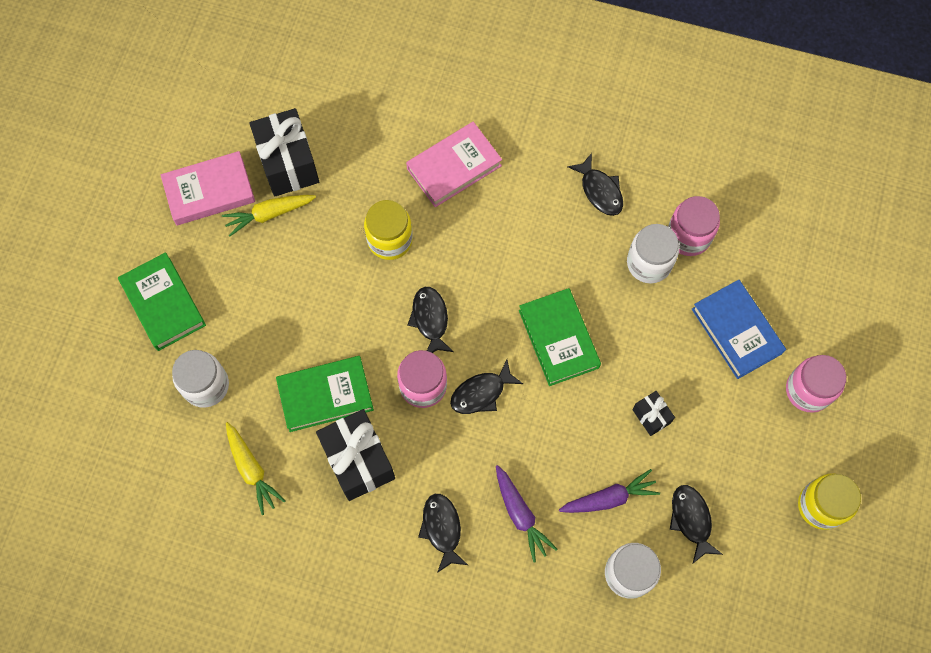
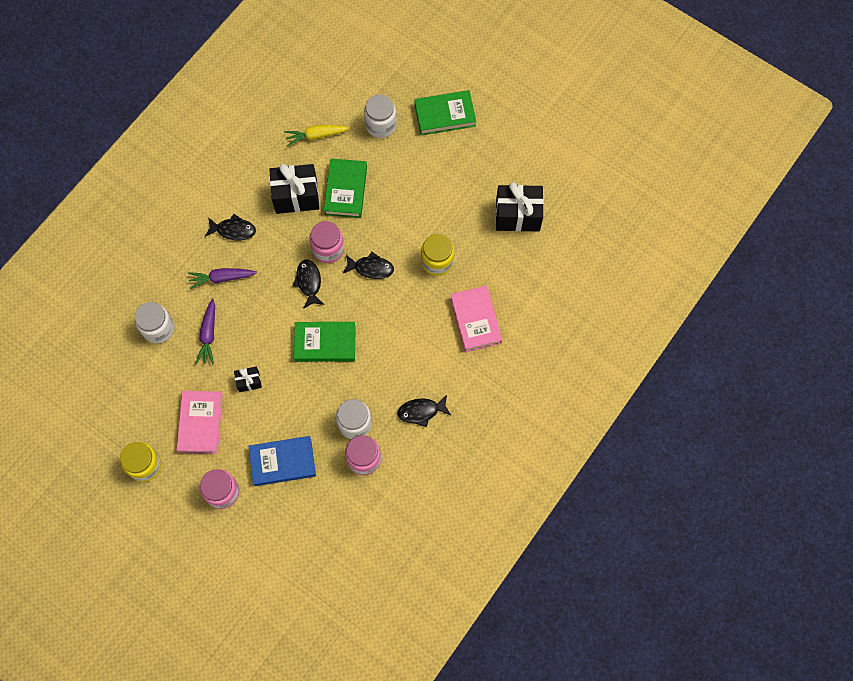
camera: 110 degrees right, 0 degrees up
pink book [161,151,255,225] -> pink book moved to [176,391,223,454]
yellow carrot [222,195,316,237] -> none
black fish [670,485,723,564] -> none

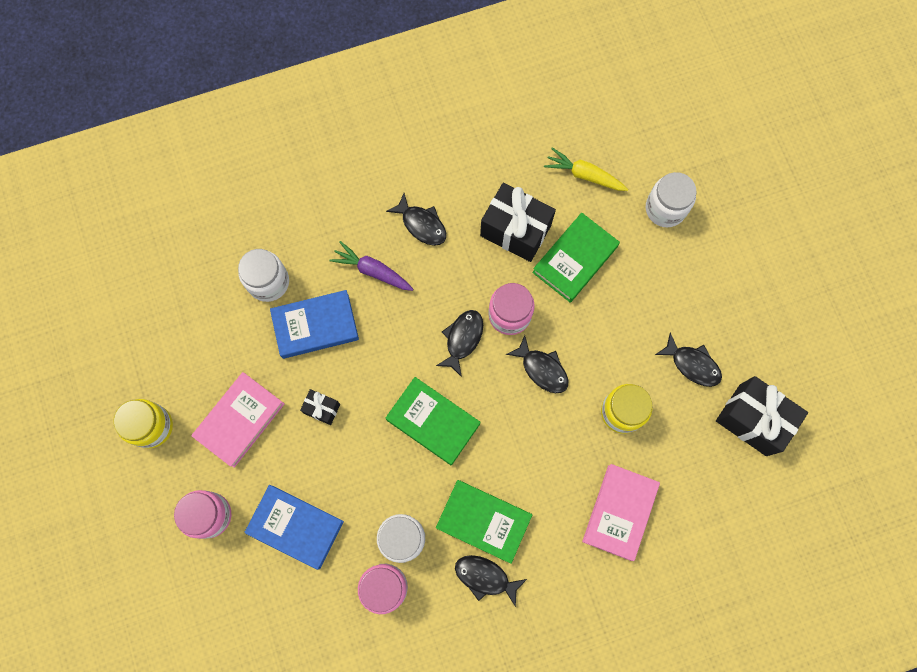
camera: 35 degrees right, 5 degrees up
purple carrot [196,298,215,365] -> blue book [270,290,359,359]
green book [414,90,476,135] -> green book moved to [436,480,532,564]
none -> black fish [655,332,722,387]

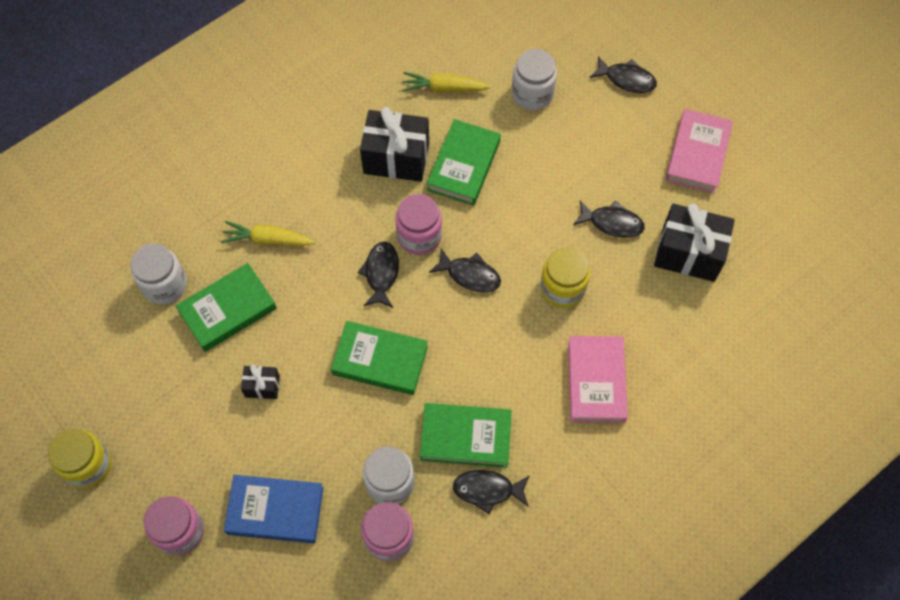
camera: 20 degrees left, 10 degrees down
pink book [191,372,284,468] -> pink book moved to [666,109,733,194]
blue book [270,290,359,359] -> green book [176,263,277,352]
purple carrot [329,241,413,291] -> yellow carrot [221,221,315,246]
black fish [386,193,446,246] -> black fish moved to [590,56,657,93]

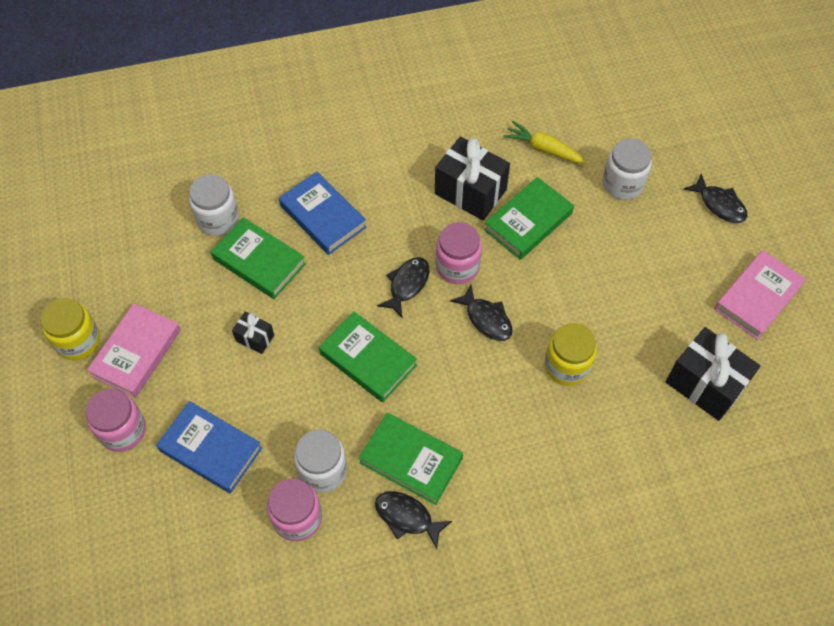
camera: 25 degrees right, 5 degrees down
green book [176,263,277,352] -> green book turned 45 degrees clockwise [211,217,306,299]
yellow carrot [221,221,315,246] -> blue book [279,172,367,255]
pink book [568,336,628,423] -> pink book moved to [87,303,181,398]
black fish [573,200,645,238] -> none

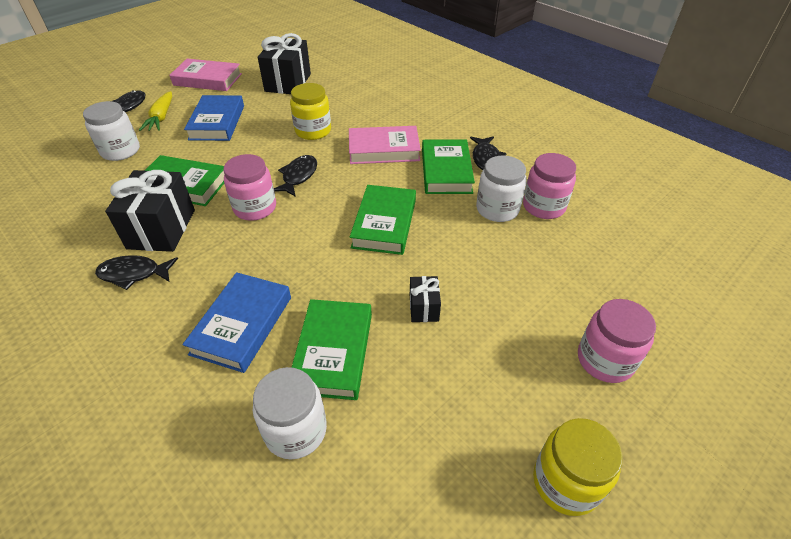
camera: 120 degrees left, 15 degrees down
pink book [87,303,181,398] -> pink book moved to [349,126,421,164]
blue book [156,401,262,493] -> blue book moved to [184,95,244,141]
black fish [377,257,429,318] -> black fish moved to [95,255,178,290]
yellow carrot [503,121,586,163] -> yellow carrot moved to [139,91,172,131]

